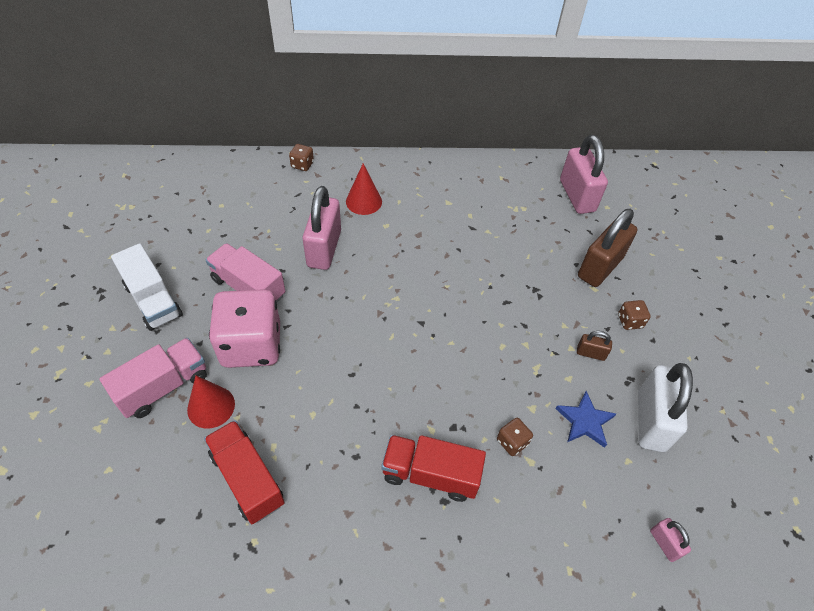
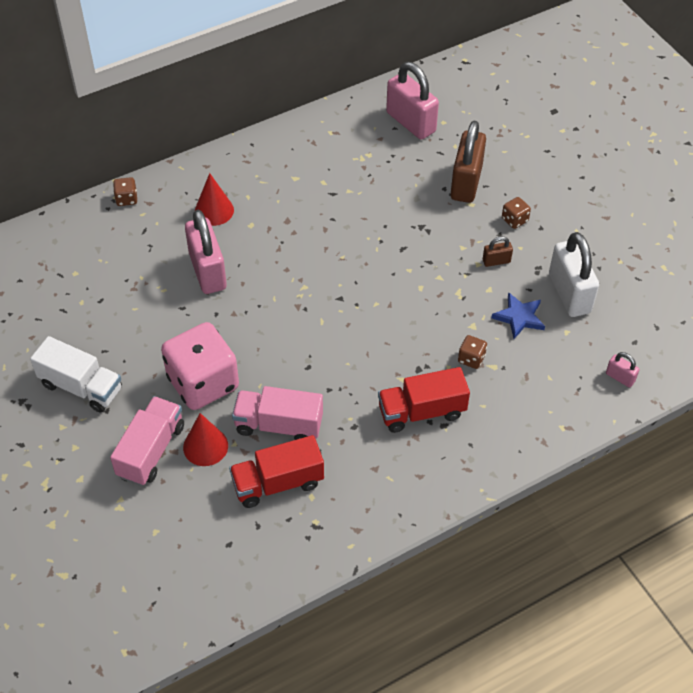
camera: 25 degrees left, 0 degrees up
red truck [204,420,285,524] -> red truck turned 45 degrees counterclockwise [229,435,324,508]
pink truck [206,243,285,302] -> pink truck moved to [232,386,323,440]

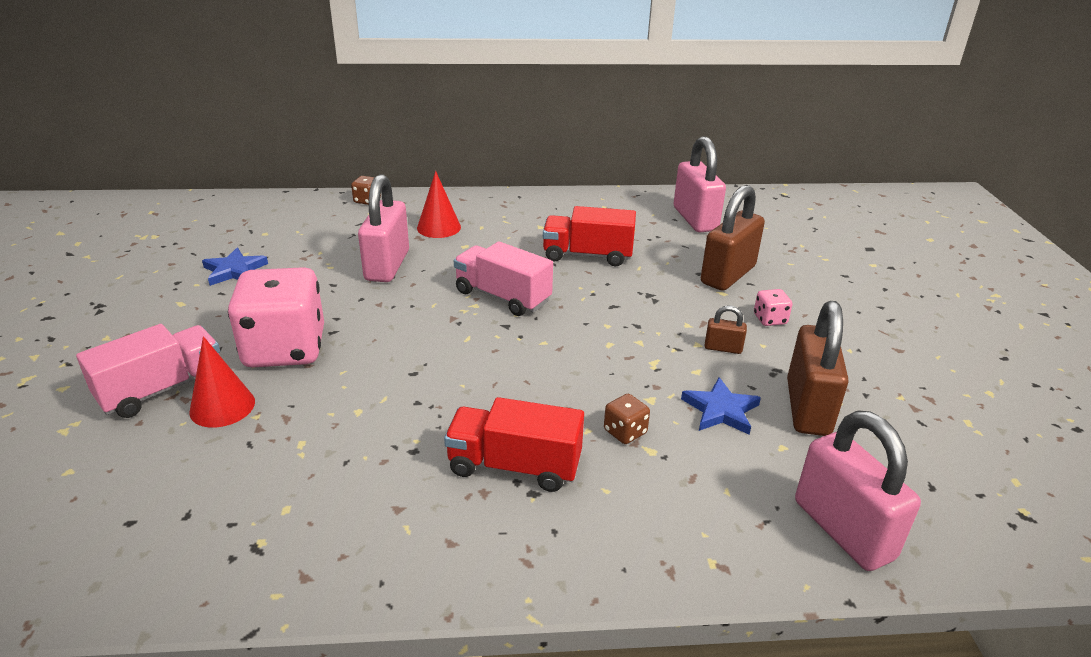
camera: 25 degrees right, 20 degrees down
white truck [30,336,122,413] -> none
red truck [229,435,324,508] -> red truck moved to [543,206,636,266]
pink truck [232,386,323,440] -> pink truck moved to [454,241,553,316]
brown dice [502,197,531,229] -> pink dice [754,289,792,326]
white padlock [549,232,599,317] -> brown padlock [787,301,849,436]
pink padlock [606,352,639,388] -> pink padlock [795,410,921,571], size x2.18
none -> blue star [202,248,268,286]

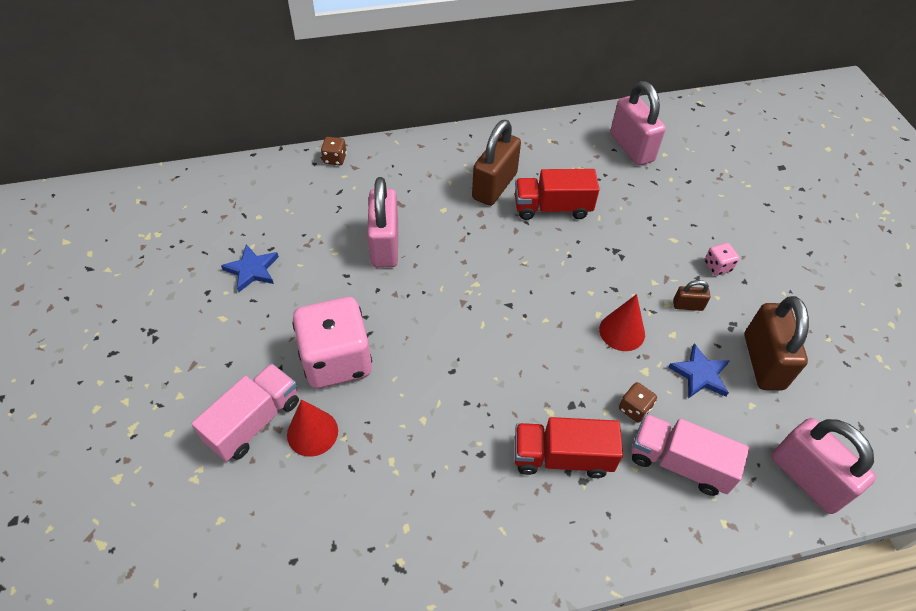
camera: 10 degrees left, 20 degrees up
red cone [417,171,461,238] -> red cone moved to [599,294,645,351]
pink truck [454,241,553,316] -> pink truck moved to [631,414,749,496]
brown padlock [701,185,765,291] -> brown padlock moved to [472,120,521,206]

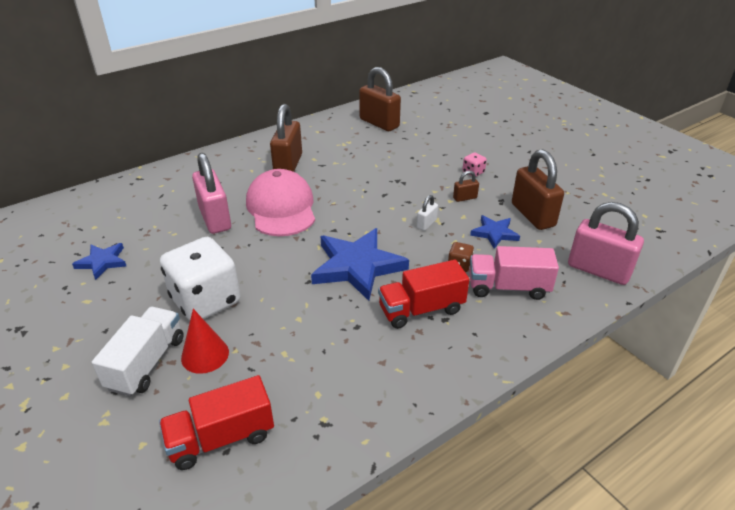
camera: 20 degrees left, 15 degrees down
pink truck [191,363,299,462] -> white truck [92,307,184,397]
pink dice [292,297,372,388] -> white dice [160,237,240,321]
brown dice [321,137,347,165] -> none
red truck [515,169,600,220] -> red truck moved to [159,375,274,470]
red cone [599,294,645,351] -> white padlock [417,195,438,231]
pink padlock [610,81,666,166] -> brown padlock [359,67,401,131]
none -> pink cap [246,169,315,236]
none -> blue star [311,228,409,301]

